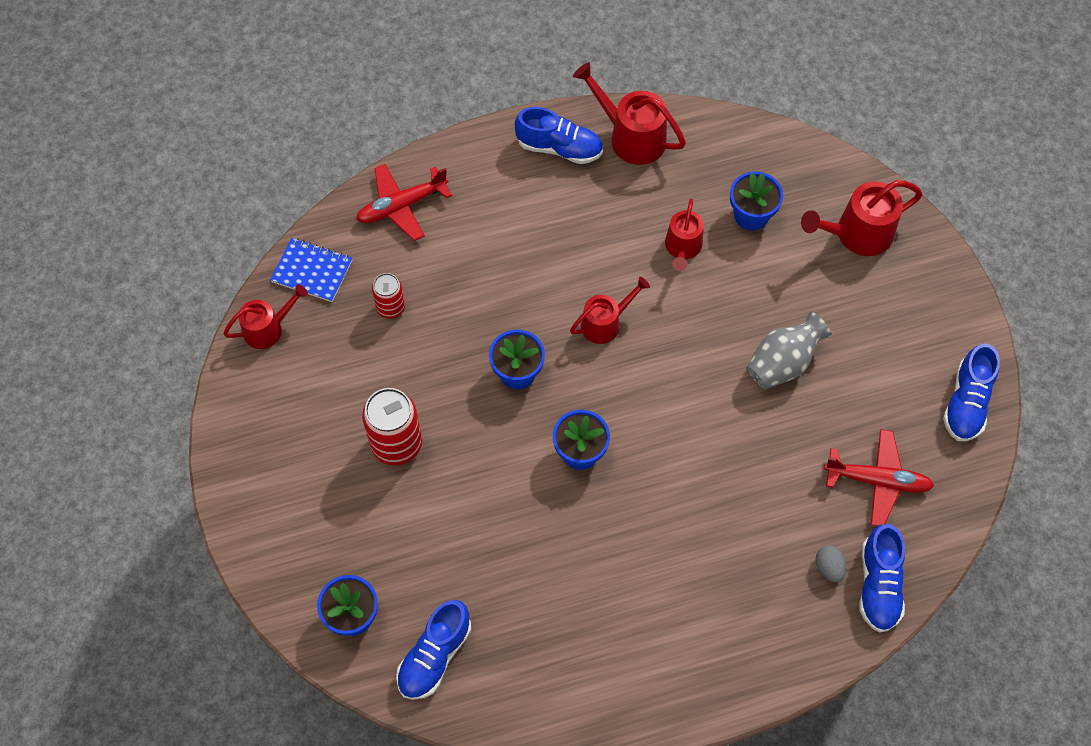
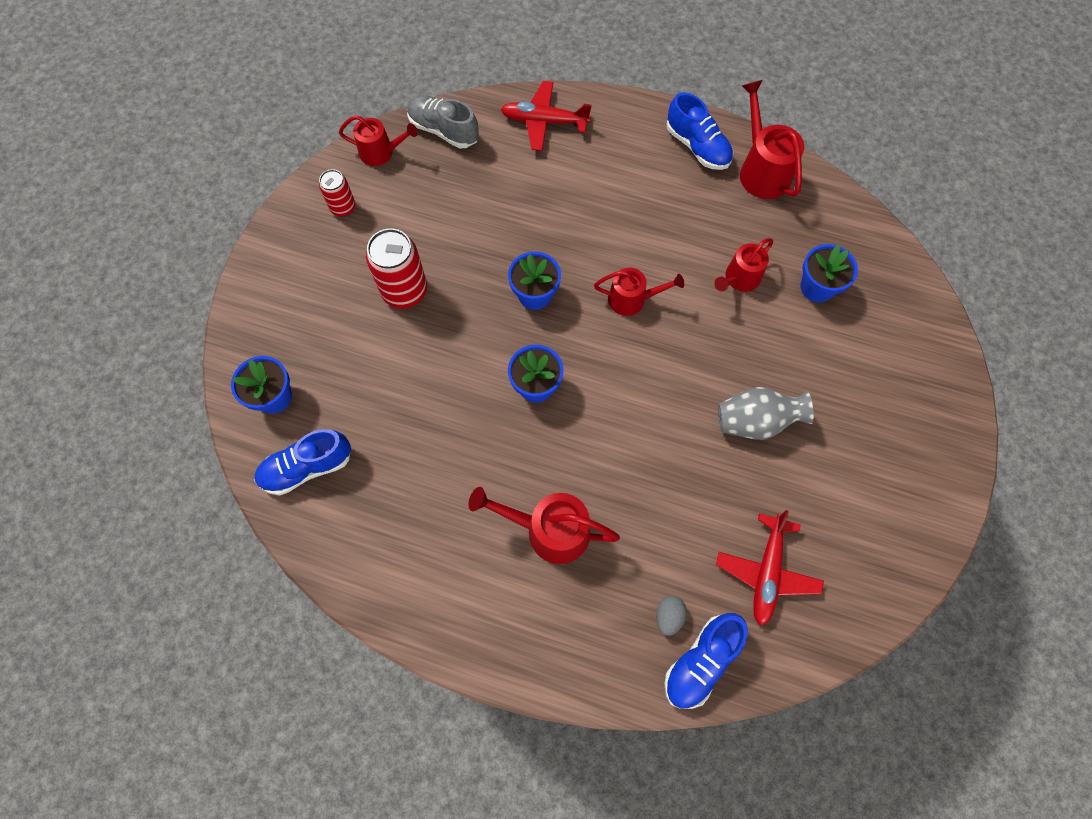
camera: 35 degrees right, 5 degrees up
blue notebook [270,238,353,302] -> grey shoe [407,95,479,149]
red can [372,273,405,319] -> red can moved to [319,169,356,217]
red watering can [801,180,923,256] -> red watering can moved to [468,487,620,564]
red plane [824,429,934,526] -> red plane turned 60 degrees clockwise [716,510,824,626]
blue shoe [943,343,1000,441] -> none

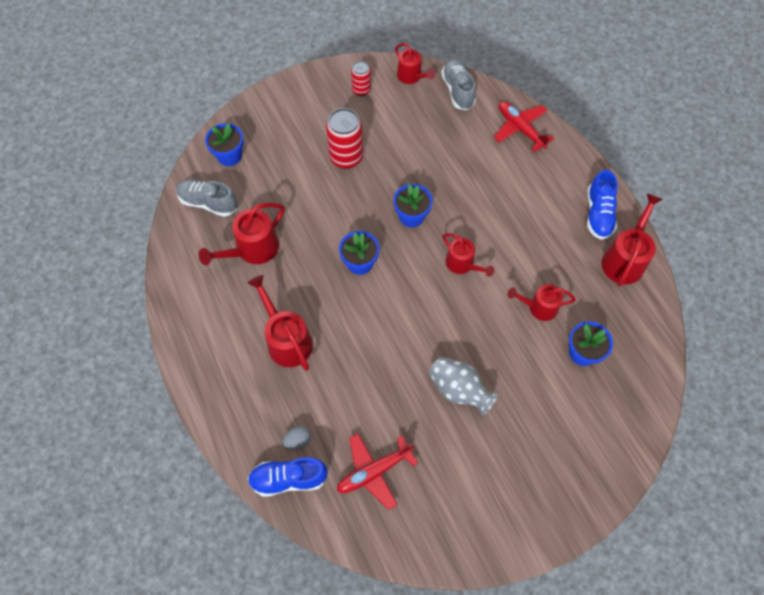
camera: 45 degrees right, 5 degrees down
blue shoe [254,429,351,496] -> grey shoe [176,179,238,217]
none -> red watering can [199,203,284,265]

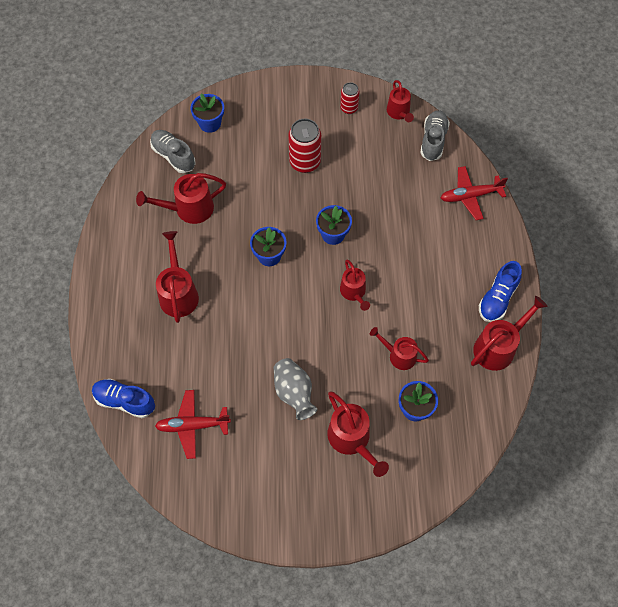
camera: 25 degrees right, 0 degrees up
grey egg [282,426,311,449] -> none
red plane [494,101,554,152] -> red plane turned 90 degrees counterclockwise [441,166,508,220]
none -> red watering can [327,391,389,477]

